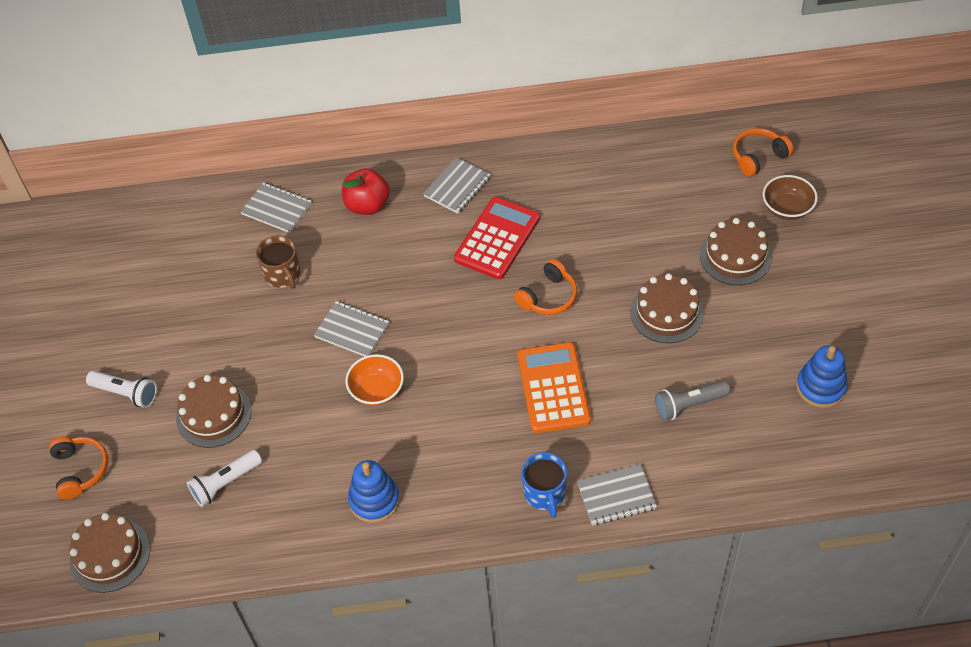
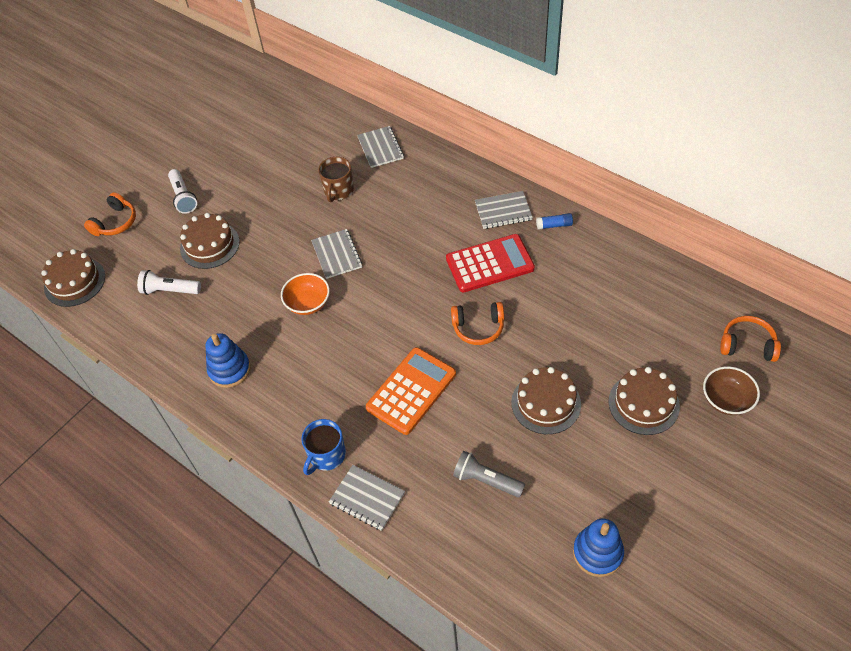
camera: 45 degrees right, 0 degrees up
red apple [342,168,390,215] -> none
none -> blue glue stick [536,213,573,230]

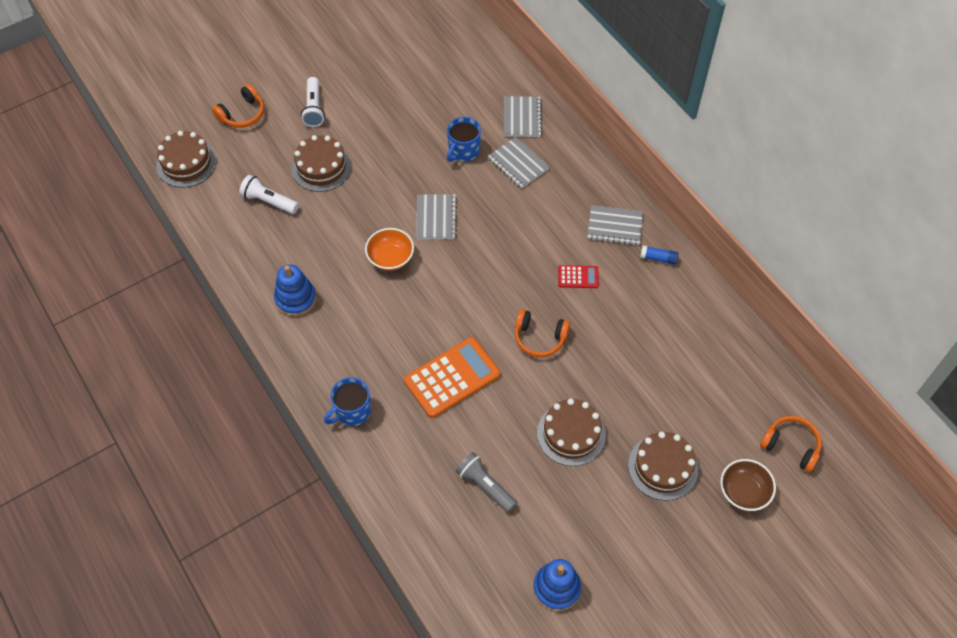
camera: 15 degrees right, 5 degrees up
brown mug [318,157,354,202] -> blue mug [447,117,481,162]
grey notebook [329,465,405,531] -> grey notebook moved to [488,137,549,189]
red calculator [446,234,535,292] -> red calculator [558,265,599,288], size x0.49

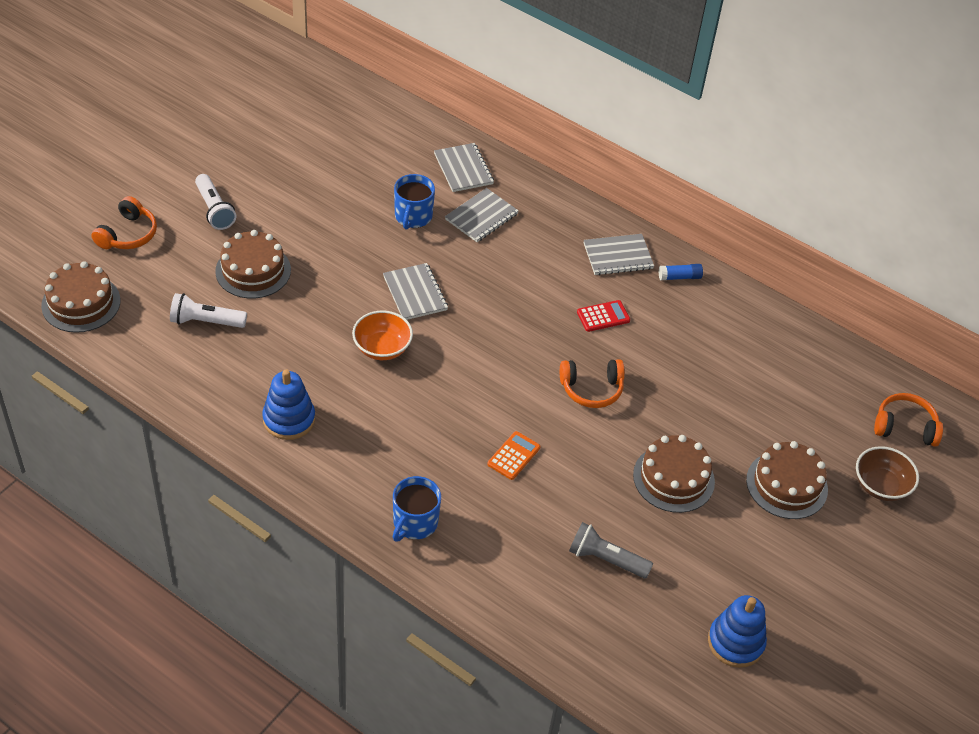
camera: 25 degrees left, 10 degrees down
orange calculator [404,337,500,418] -> orange calculator [487,431,540,480], size x0.49
grey notebook [488,137,549,189] -> grey notebook turned 75 degrees counterclockwise [445,188,519,242]

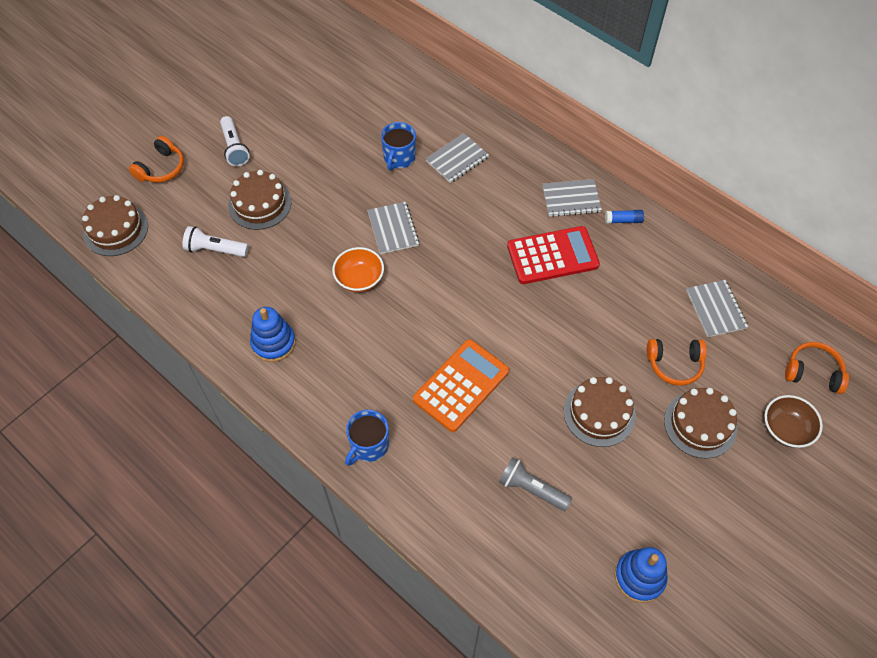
camera: 10 degrees right, 10 degrees up
grey notebook [434,143,494,192] -> grey notebook moved to [686,280,748,337]
orange calculator [487,431,540,480] -> orange calculator [413,339,509,432], size x2.02
orange headphones [560,359,625,408] -> orange headphones moved to [647,339,707,386]
red calculator [577,300,630,332] -> red calculator [507,226,600,284], size x2.02

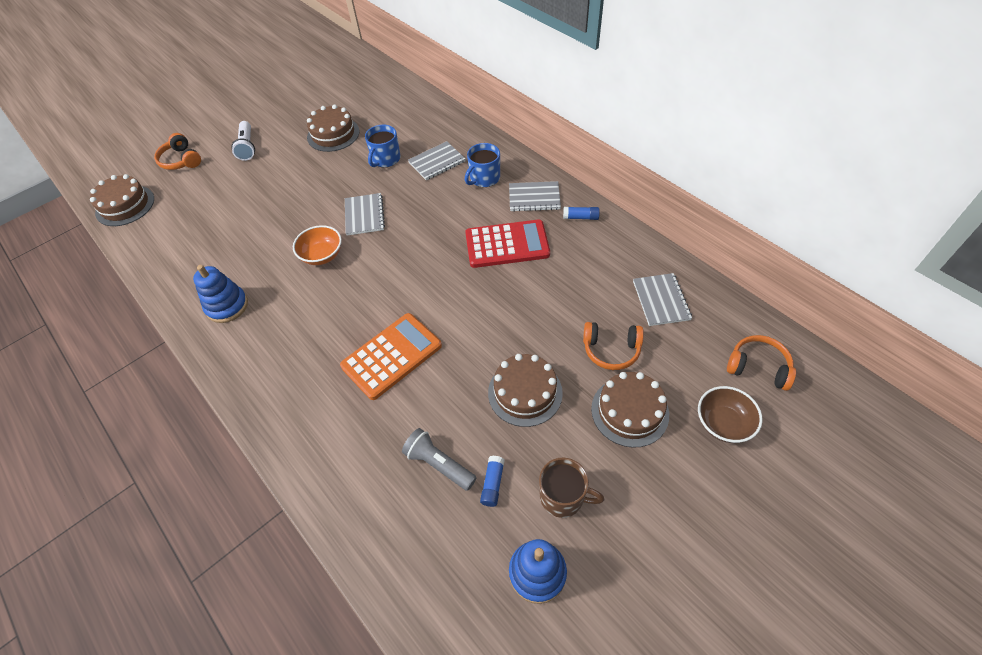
camera: 10 degrees right, 5 degrees down
orange headphones [129,136,184,183] -> orange headphones turned 105 degrees clockwise [154,133,201,170]
white flashlight [183,226,249,257] -> none
brown cake [228,170,292,230] -> brown cake moved to [307,104,360,152]
blue mug [345,410,389,466] -> blue mug moved to [465,143,500,187]
none -> blue glue stick [480,456,505,507]
none -> brown mug [539,458,604,518]

